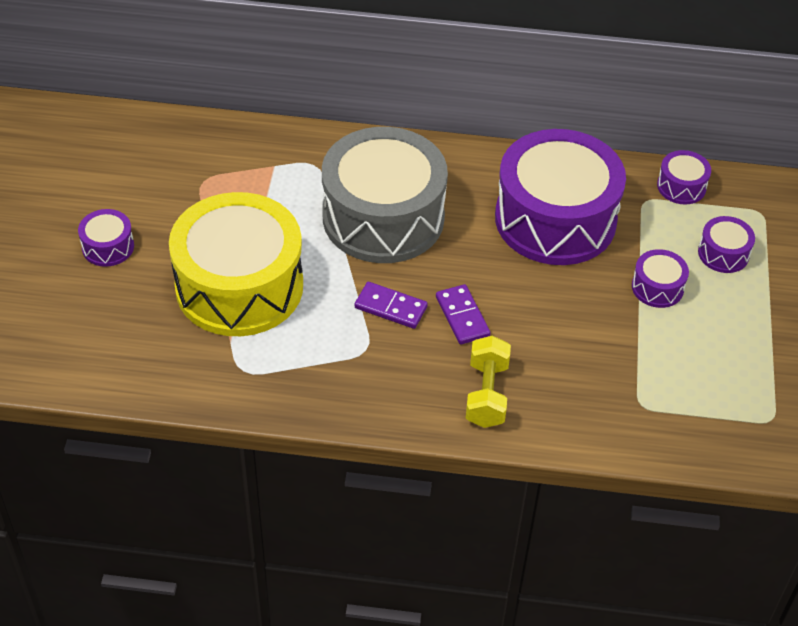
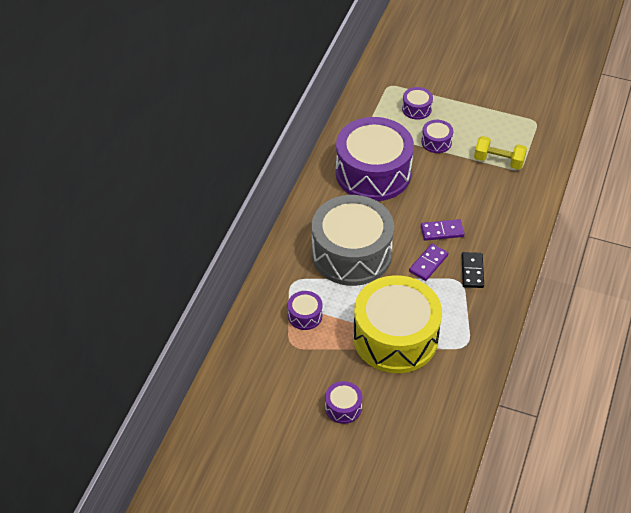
camera: 75 degrees left, 0 degrees up
yellow dumbbell [466,335,511,428] -> yellow dumbbell moved to [474,136,527,169]
purple drum [657,150,711,205] -> purple drum moved to [288,291,323,330]
none -> black domino [461,252,484,288]

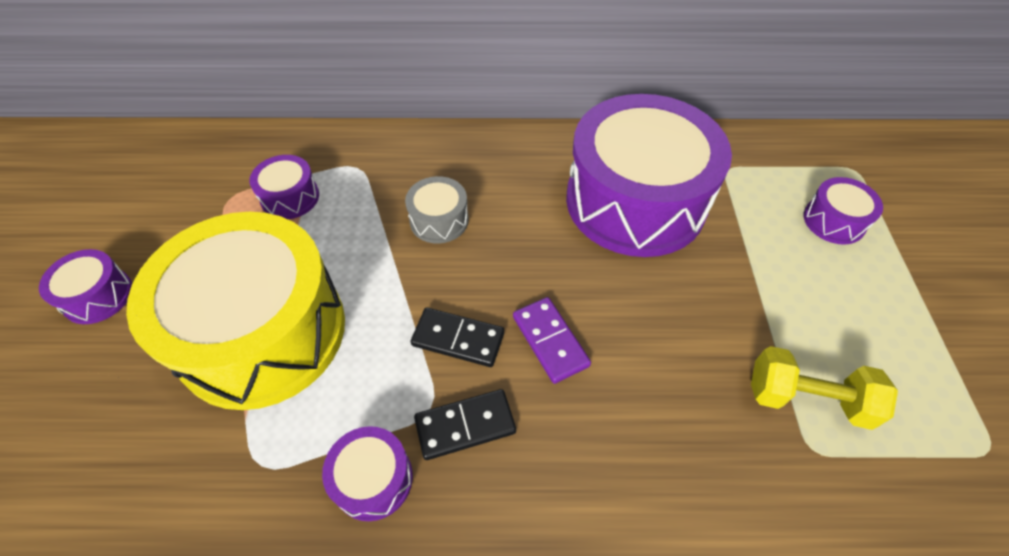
camera: 70 degrees right, 5 degrees up
grey drum [312,195,394,286] -> grey drum [405,176,469,244], size x0.41
purple domino [409,244,449,281] -> black domino [411,308,504,367]
purple drum [421,120,453,153] -> purple drum moved to [322,426,413,521]
yellow dumbbell [474,136,527,169] -> yellow dumbbell turned 75 degrees counterclockwise [751,346,898,430]

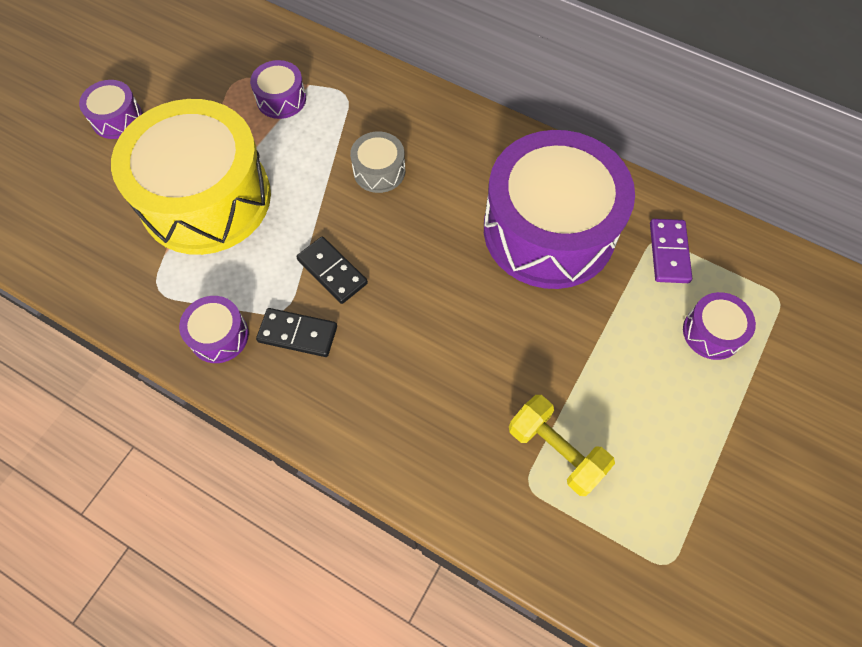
camera: 30 degrees right, 10 degrees up
purple domino [513,297,591,384] -> purple domino moved to [650,219,692,283]

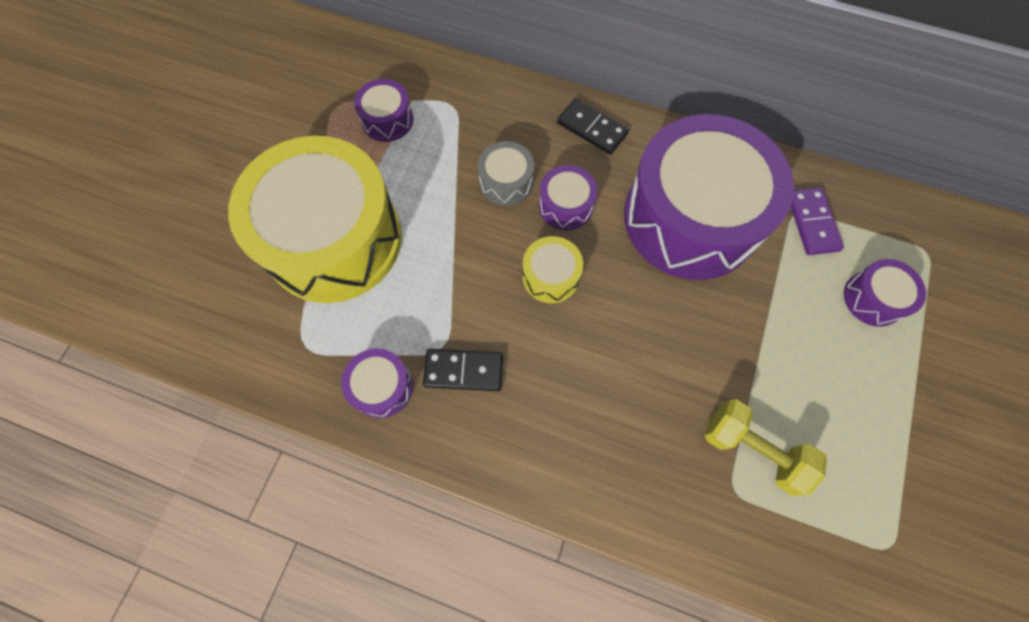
camera: 10 degrees left, 5 degrees up
purple drum [79,80,143,139] -> purple drum moved to [539,165,598,230]
black domino [296,237,368,304] -> black domino moved to [557,98,629,155]
none -> yellow drum [522,236,583,303]

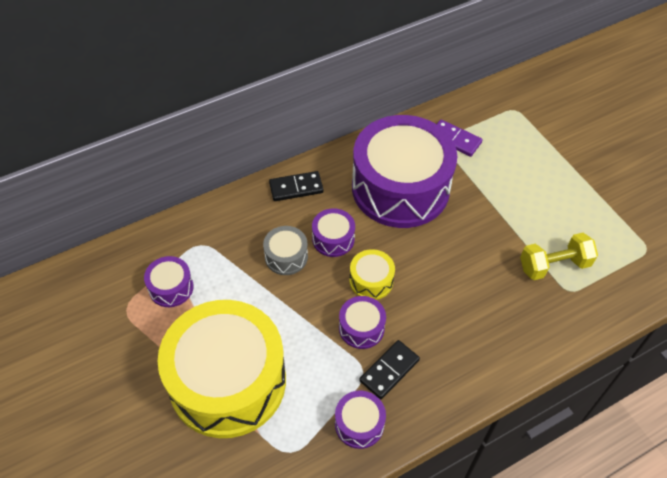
camera: 50 degrees left, 15 degrees down
purple drum [844,259,926,327] -> purple drum moved to [339,296,386,349]

